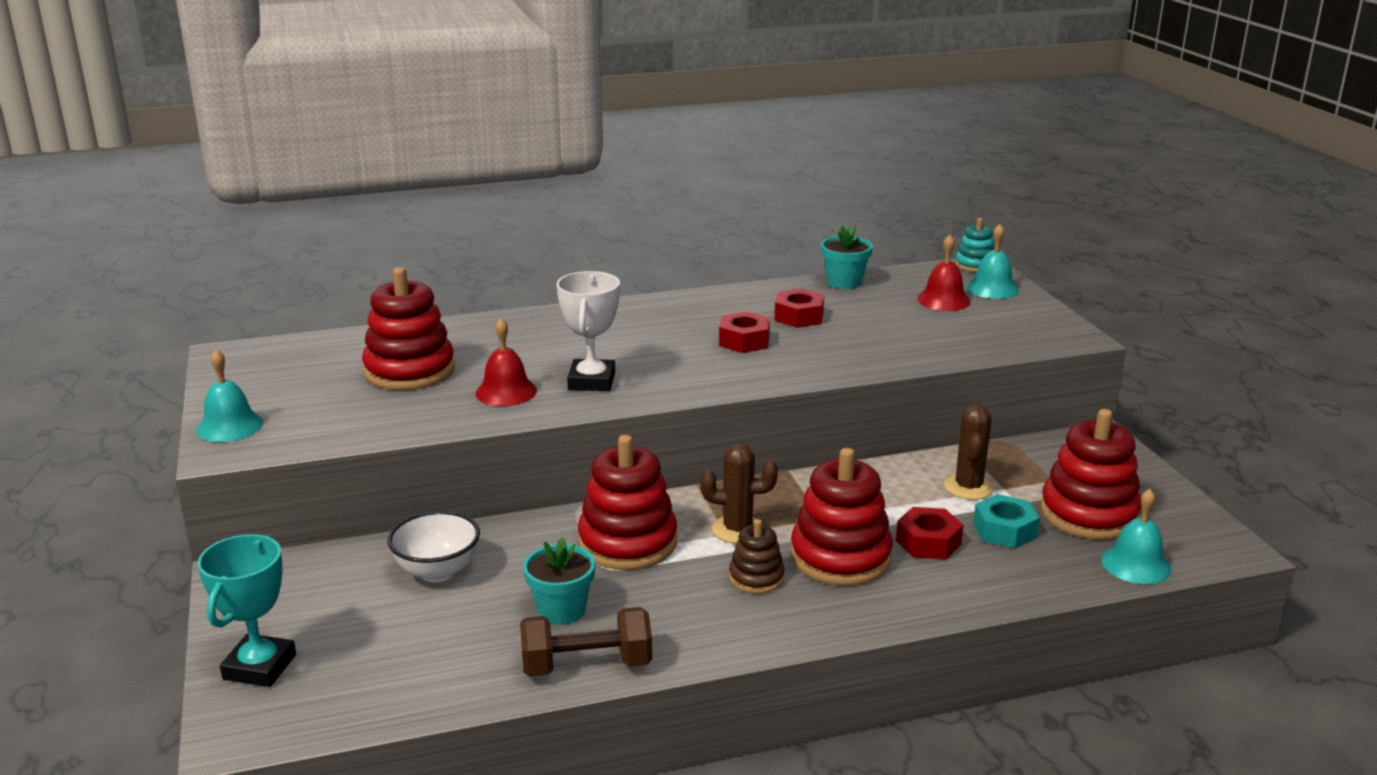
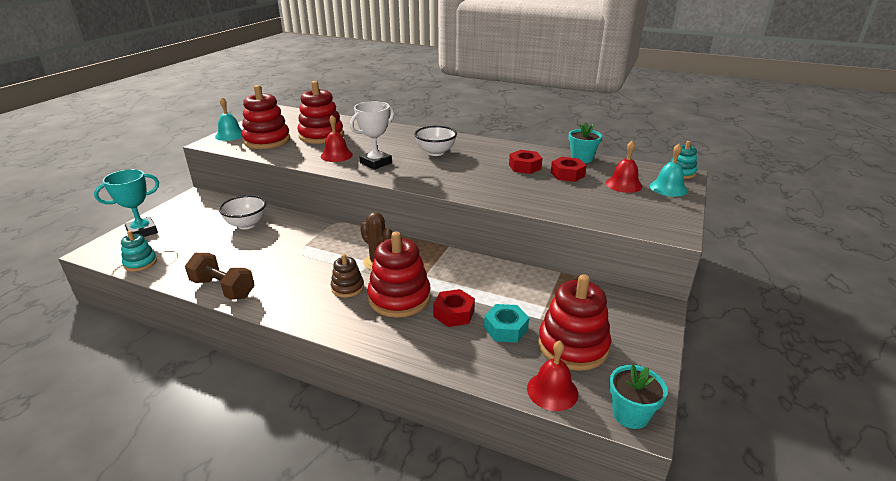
camera: 40 degrees right, 5 degrees up
turquoise flower pot [523,537,595,625] -> turquoise flower pot moved to [609,364,668,429]
red stacking toy [578,435,677,570] -> red stacking toy moved to [242,85,290,149]
red nut [719,311,770,353] -> red nut moved to [551,157,587,182]
brown cactus [944,405,994,500] -> none
turquoise bell [1101,489,1171,584] -> red bell [527,340,578,411]
none -> turquoise stacking toy [121,231,157,272]
none -> white bowl [414,126,457,156]

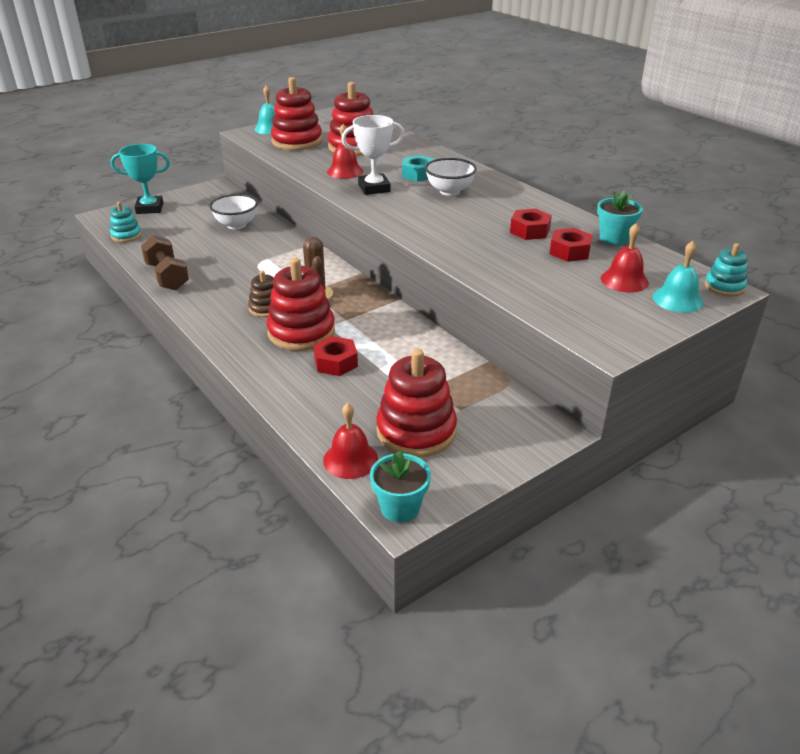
camera: 30 degrees right, 5 degrees up
turquoise nut [484,304,529,343] -> turquoise nut moved to [402,155,435,182]

